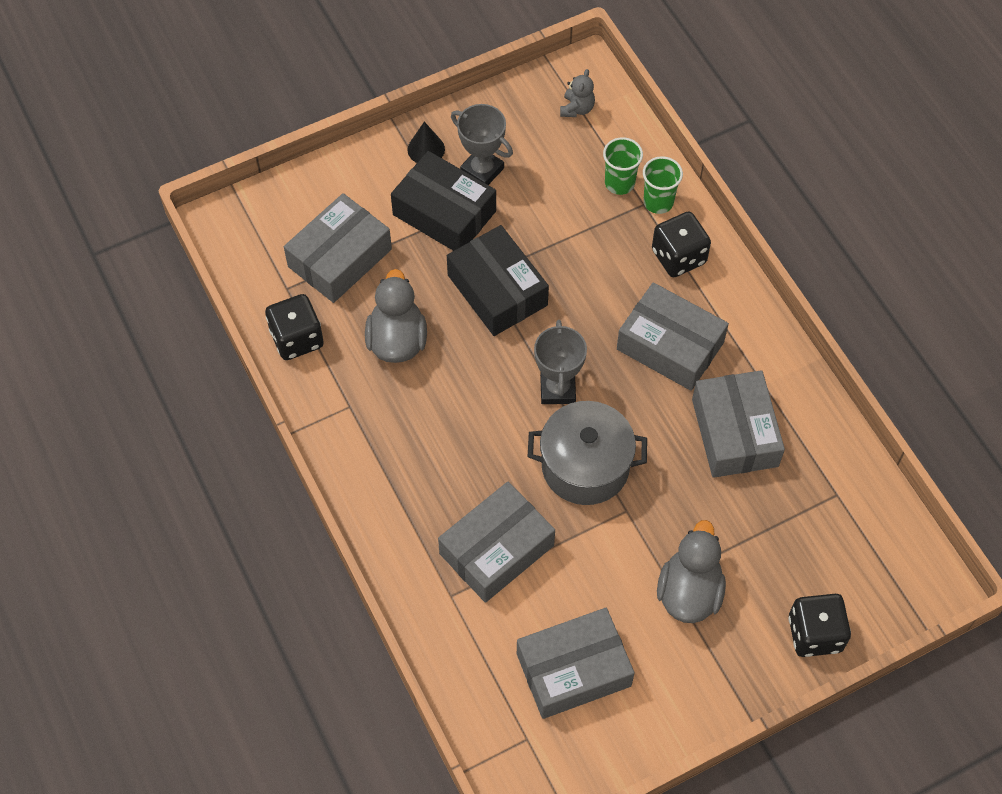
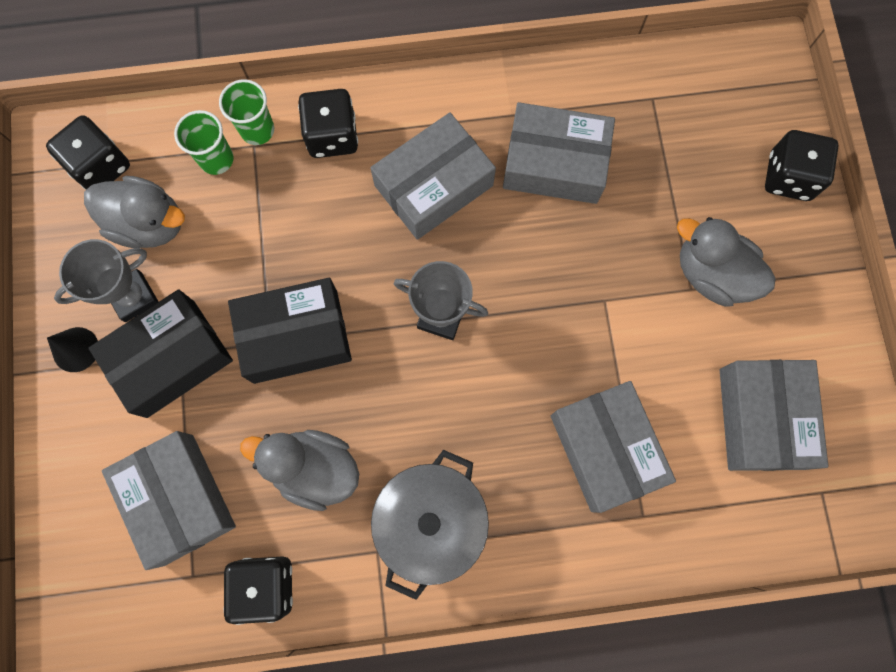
camera: 70 degrees left, 15 degrees up
grey pot [528,401,647,505] -> grey pot moved to [371,450,489,600]
grey teddy bear [560,69,595,117] -> black dice [46,115,130,190]
none -> grey duck [84,176,185,248]

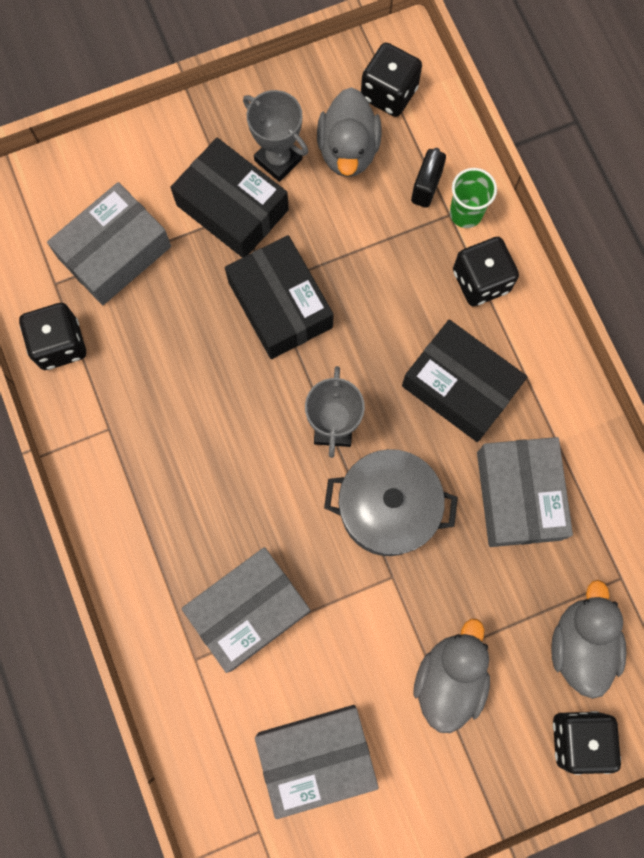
camera: 75 degrees right, 0 degrees up
black cone [47,327,98,372] -> none
green cup [174,110,233,175] -> black padlock [411,148,446,208]
grey duck [240,430,359,511] -> grey duck moved to [551,580,626,699]
grey box [370,112,496,240] -> black box [402,320,527,442]
grey pot [371,450,489,600] -> grey pot moved to [324,449,458,556]

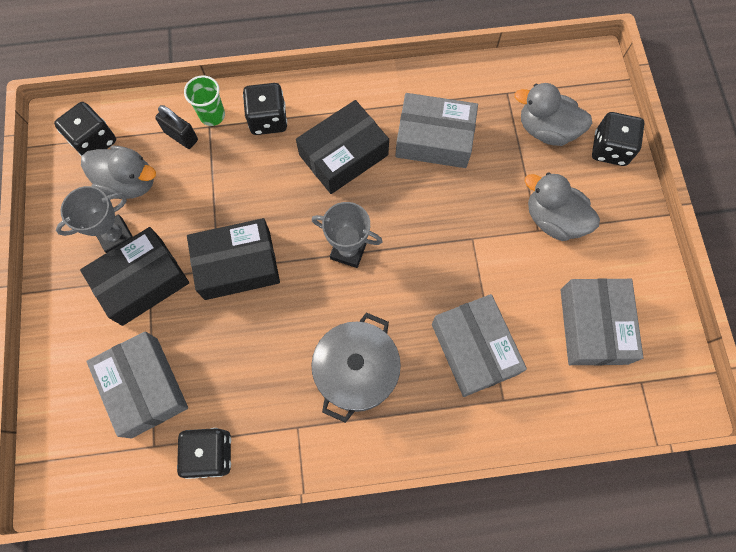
camera: 75 degrees left, 5 degrees down
grey pot [324,449,458,556] -> grey pot moved to [311,313,401,423]

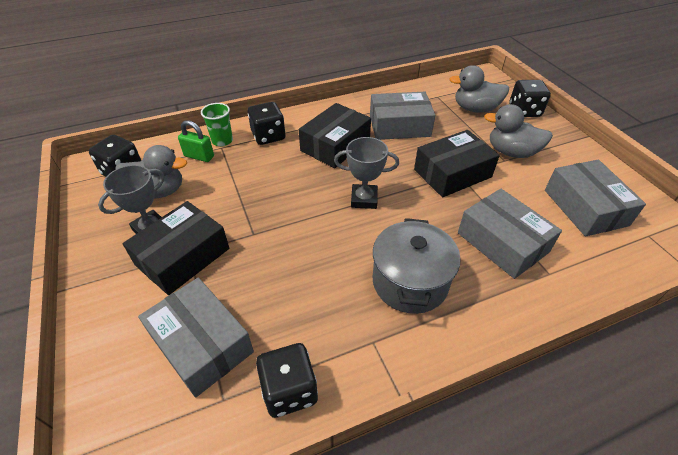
camera: 15 degrees left, 25 degrees down
black padlock [155,105,198,149] -> green padlock [178,120,214,162]
black box [187,218,280,300] -> black box moved to [414,130,500,197]

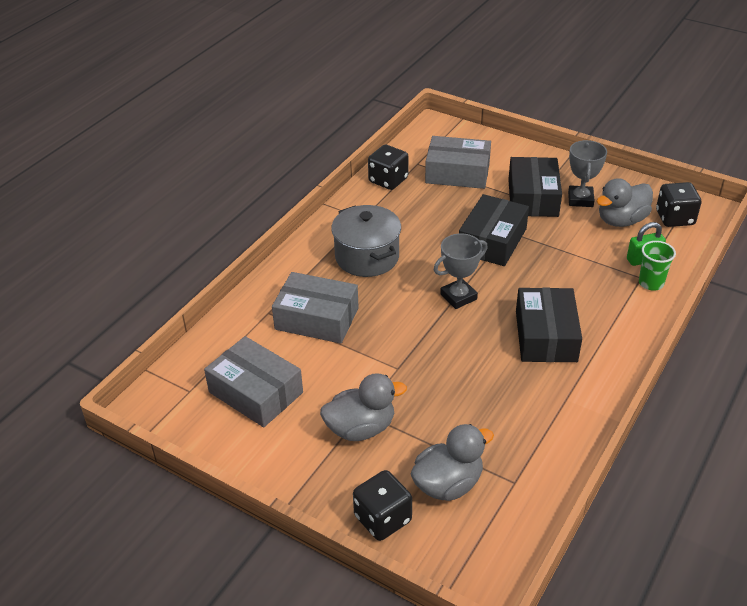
camera: 145 degrees right, 5 degrees down
black dice [248,102,285,145] -> none
grey box [370,92,435,140] -> none
black box [414,130,500,197] -> black box moved to [459,194,529,266]

